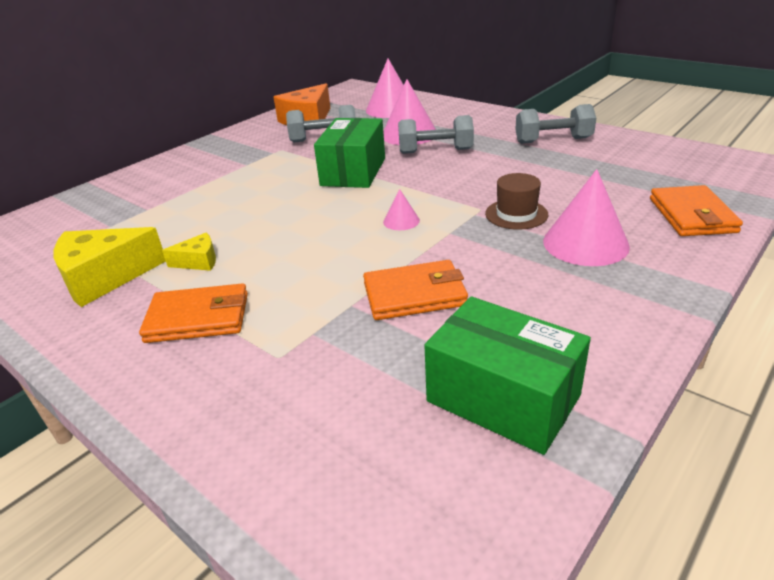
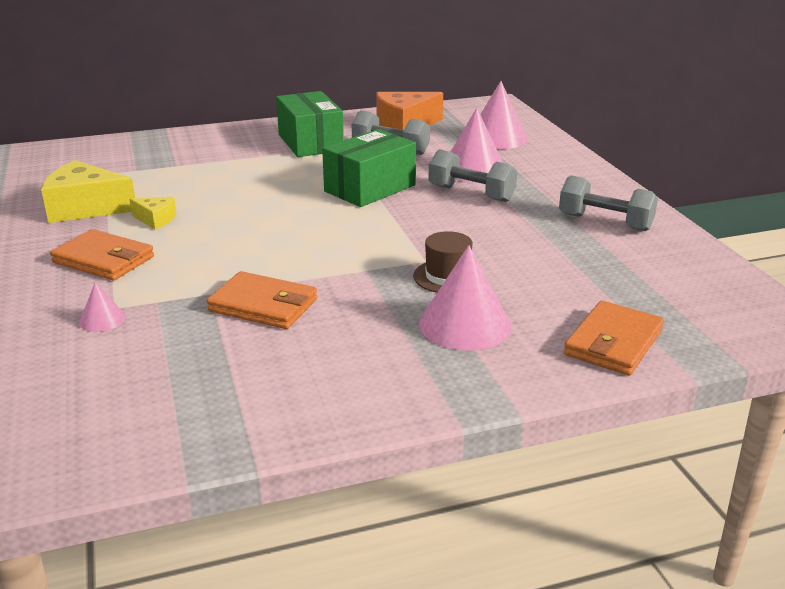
camera: 30 degrees right, 5 degrees down
pink cone [383,189,420,230] -> pink cone moved to [79,282,126,332]
green box [424,296,591,455] -> green box moved to [276,91,344,157]

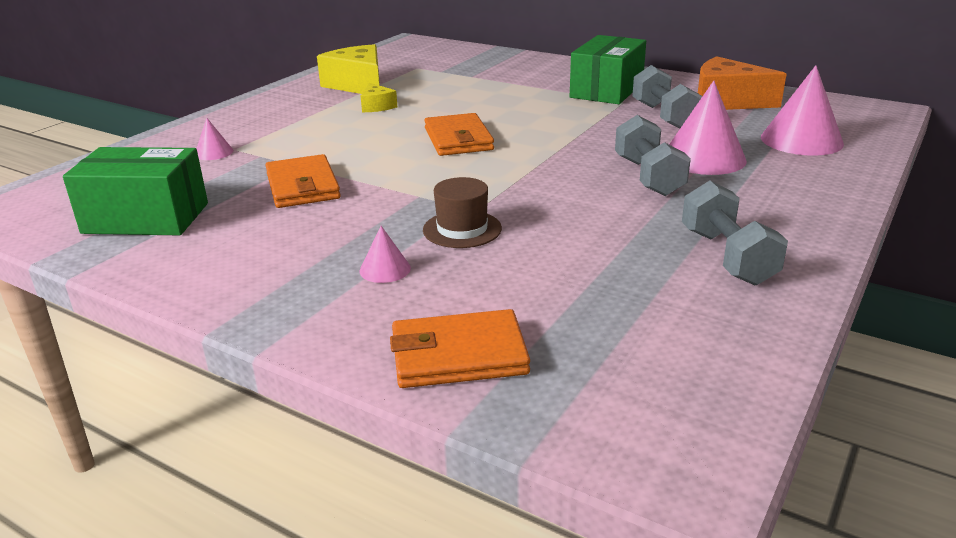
camera: 50 degrees right, 0 degrees up
orange wallet [50,229,154,281] -> orange wallet moved to [424,113,494,156]
green box [322,129,416,207] -> green box moved to [63,147,208,236]
pink cone [419,245,511,351] -> pink cone [359,226,411,283], size x0.49

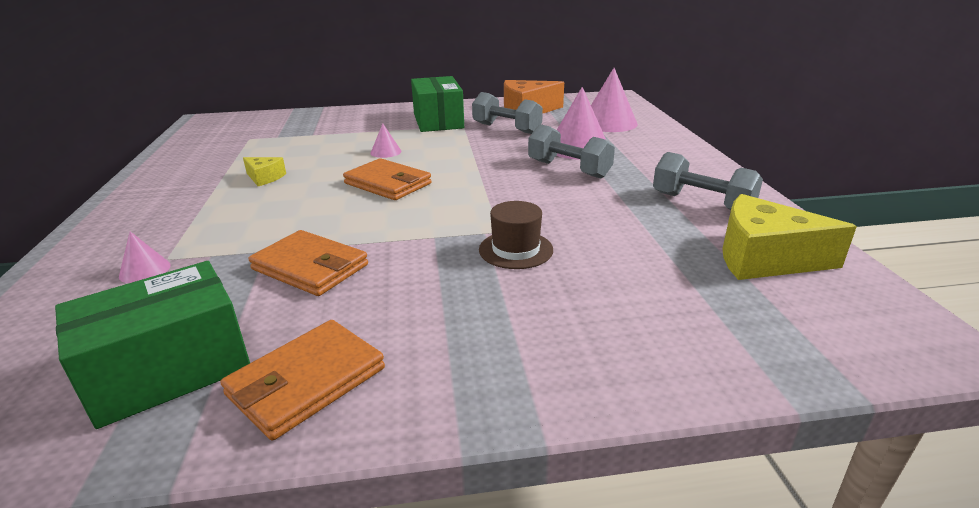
camera: 40 degrees left, 0 degrees up
yellow cheese [317,44,380,94] -> yellow cheese moved to [722,194,857,280]
pink cone [359,226,411,283] -> pink cone moved to [371,123,402,158]
orange wallet [390,309,530,388] -> orange wallet moved to [220,320,385,440]

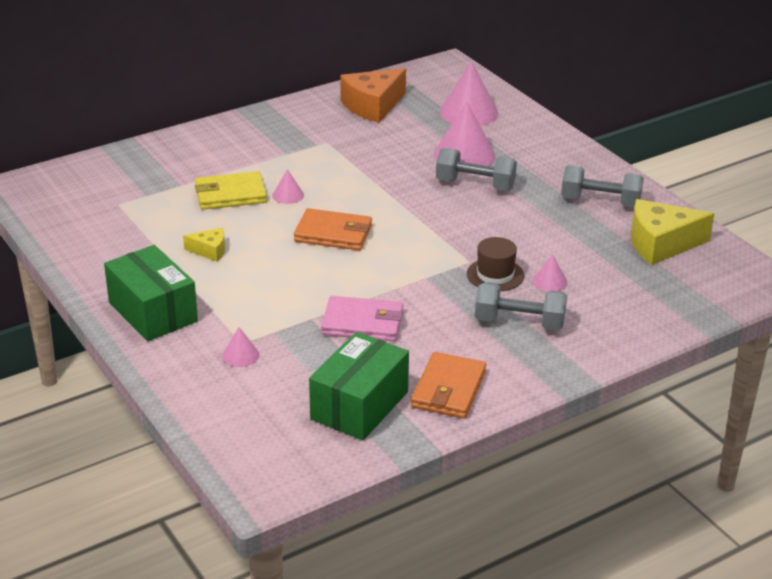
camera: 25 degrees left, 5 degrees up
orange wallet [249,230,368,296] -> pink wallet [321,296,403,341]
green box [411,76,464,132] -> green box moved to [104,245,198,341]
grey dumbbell [472,92,543,134] -> grey dumbbell moved to [475,282,567,331]
none -> yellow wallet [195,171,267,210]
none -> pink cone [533,254,567,292]

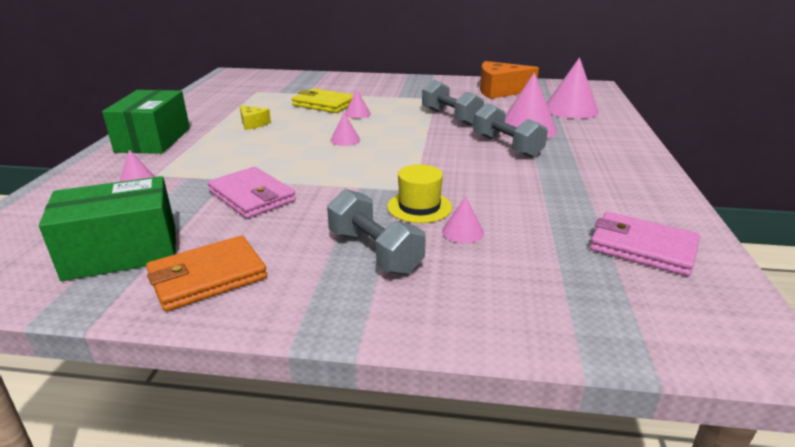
camera: 40 degrees right, 5 degrees down
orange wallet [294,208,372,250] -> pink cone [331,113,360,146]
brown hat [467,237,524,291] -> yellow hat [387,164,452,223]
grey dumbbell [561,165,644,207] -> grey dumbbell moved to [422,80,484,126]
yellow cheese [631,199,714,265] -> pink wallet [590,212,700,276]

